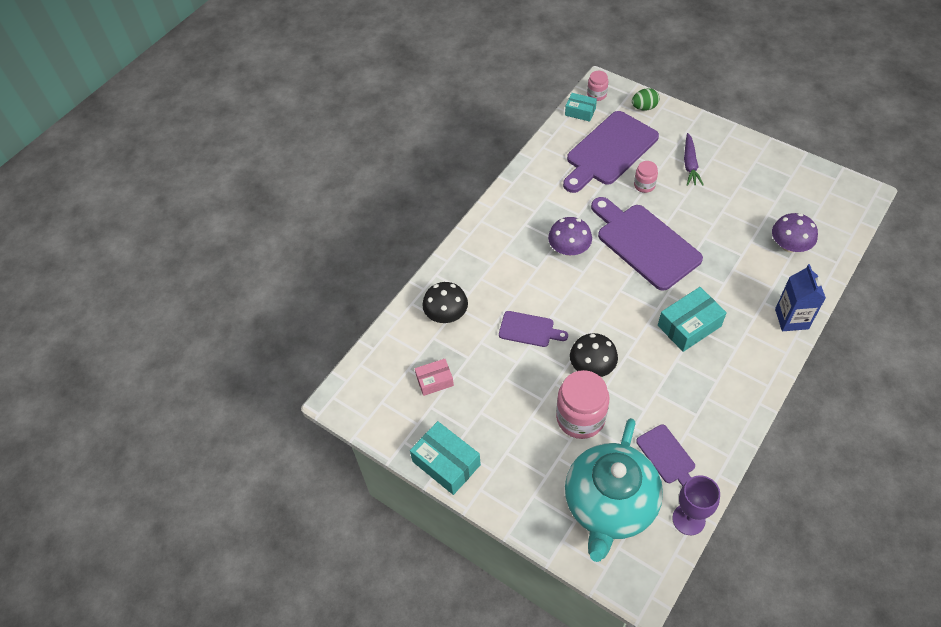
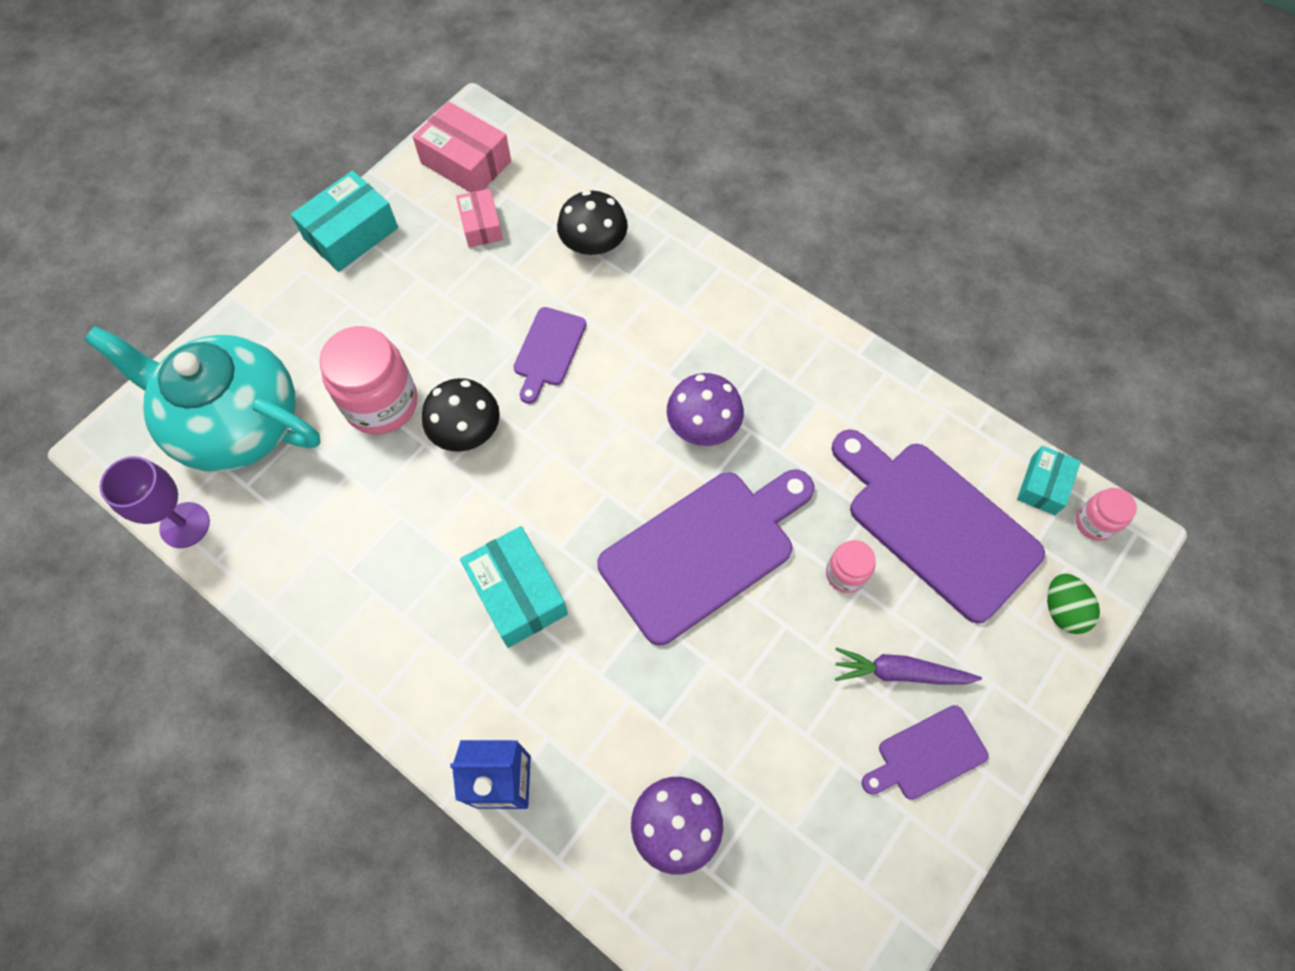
camera: 90 degrees right, 10 degrees up
purple cutting board [636,425,695,486] -> purple cutting board moved to [862,705,988,800]
none -> pink box [412,101,511,192]

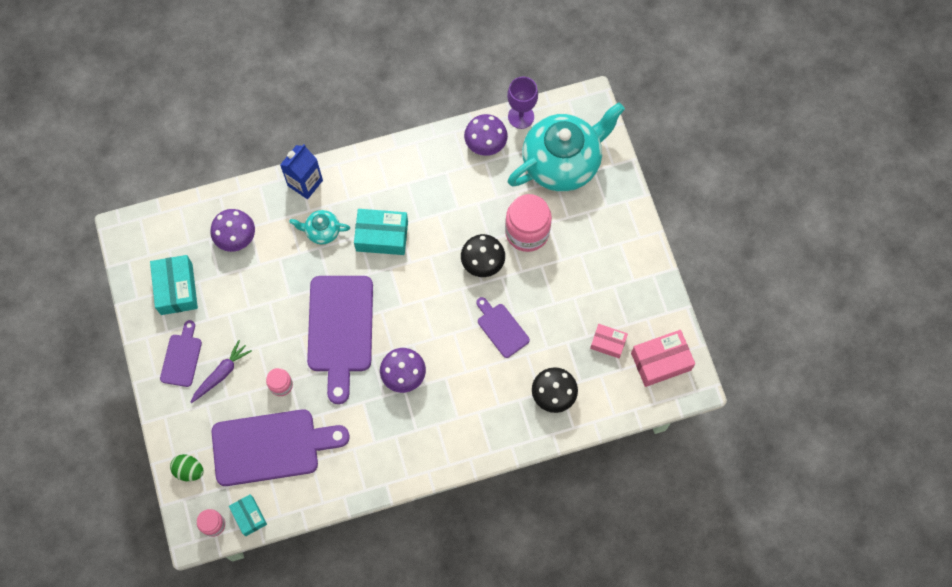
camera: 125 degrees right, 5 degrees up
turquoise box [291,170,398,272] -> turquoise box moved to [150,255,198,315]
none -> turquoise teapot [290,210,350,245]
none -> purple mushroom [464,114,508,156]

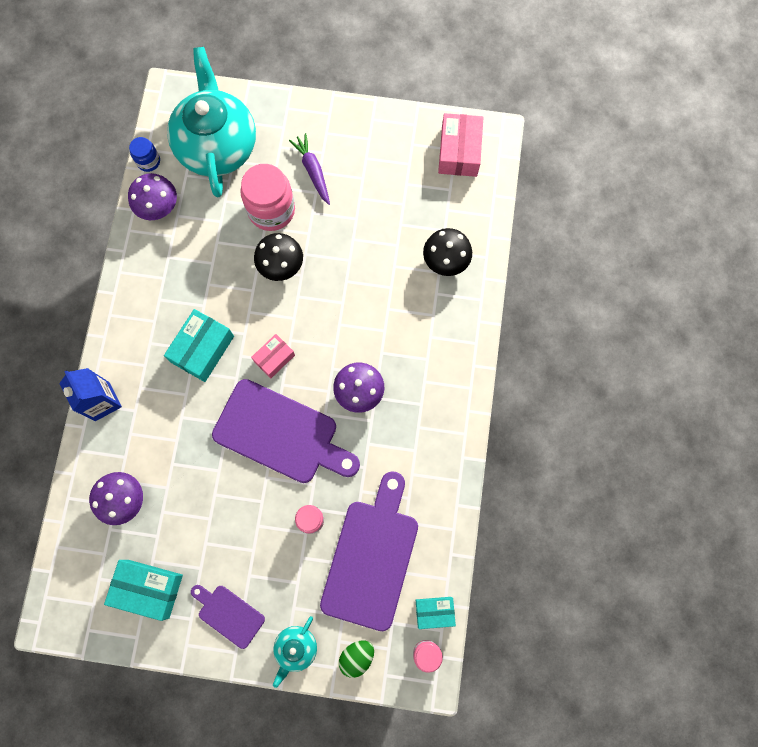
camera: 65 degrees left, 5 degrees up
purple carrot [190,340,252,403] -> purple carrot moved to [289,133,330,205]
turquoise teapot [290,210,350,245] -> turquoise teapot moved to [273,616,317,688]
purple cutting board [476,297,530,358] -> none
purple goblet [507,76,538,129] -> blue jar [129,137,160,172]
pink box [590,324,628,358] -> pink box moved to [251,334,295,378]

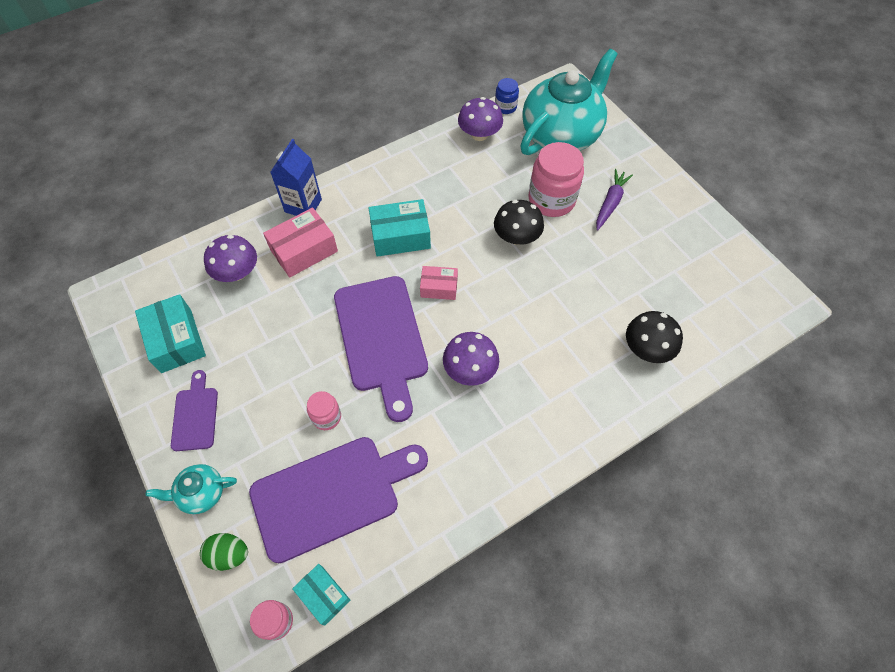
camera: 50 degrees right, 15 degrees down
pink box [438,113,483,177] -> pink box moved to [263,207,338,277]

